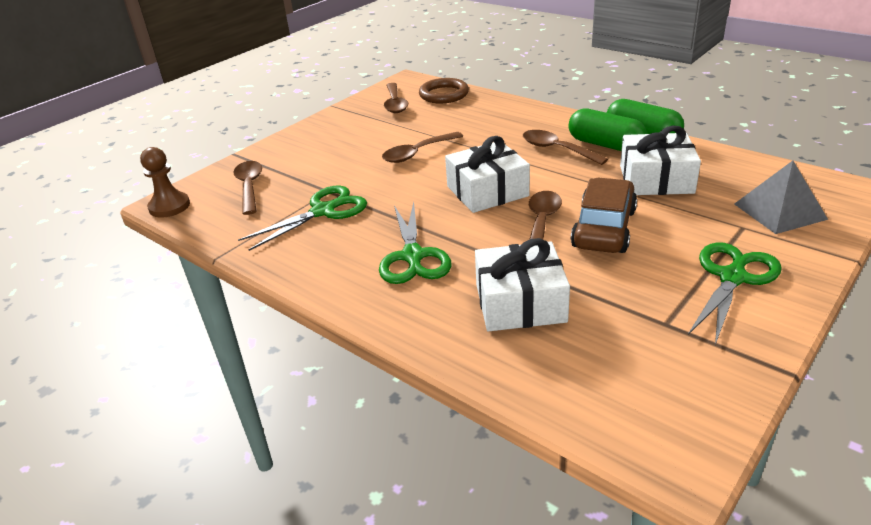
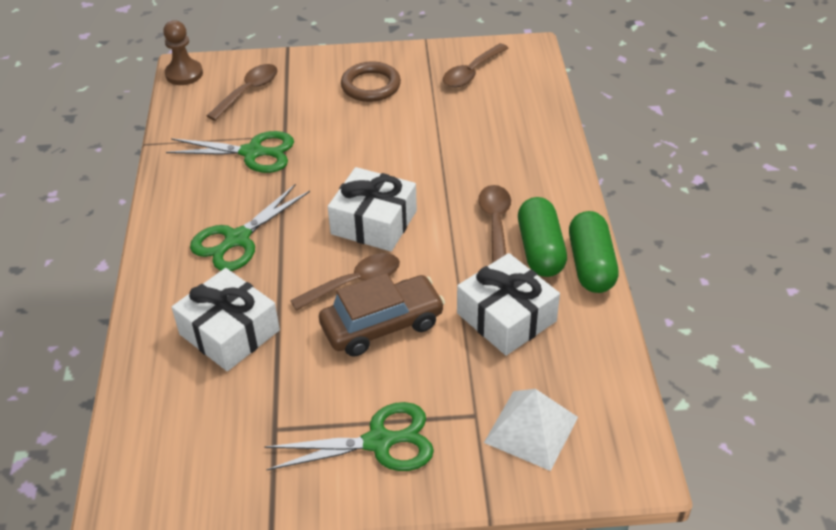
camera: 45 degrees right, 10 degrees up
brown spoon [382,132,463,163] -> none
brown ring [419,78,469,104] -> brown ring moved to [341,62,401,102]
grey pyramid [735,161,828,234] -> white pyramid [484,389,578,471]

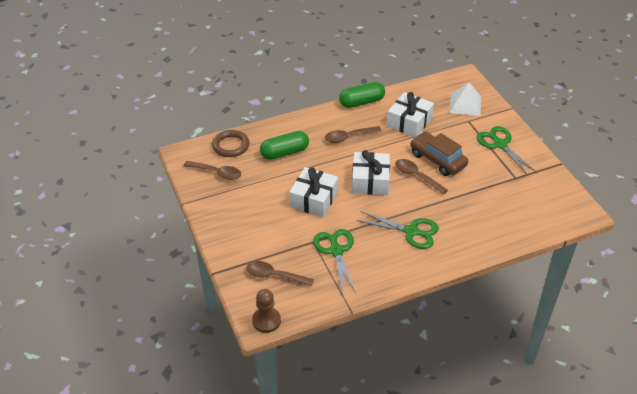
camera: 110 degrees left, 0 degrees up
white gift [172,268,280,371] -> white gift moved to [289,167,338,217]
brown ring [341,62,401,102] -> brown ring moved to [212,130,249,157]
green capsule [518,197,567,277] -> green capsule moved to [260,131,309,160]

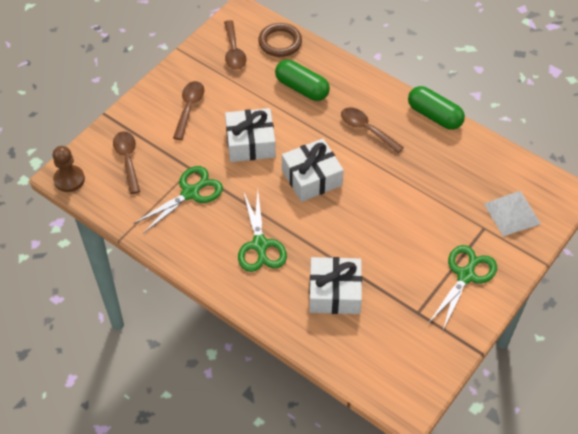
camera: 60 degrees right, 10 degrees up
white gift [387,92,434,137] -> white gift moved to [309,257,362,314]
brown spoon [395,159,448,195] -> brown spoon moved to [173,81,204,140]
brown car [410,131,468,176] -> none

